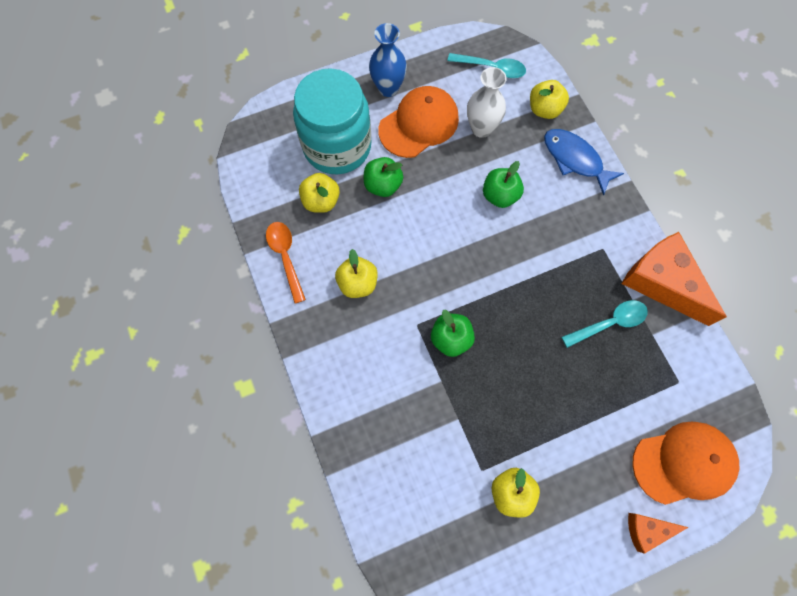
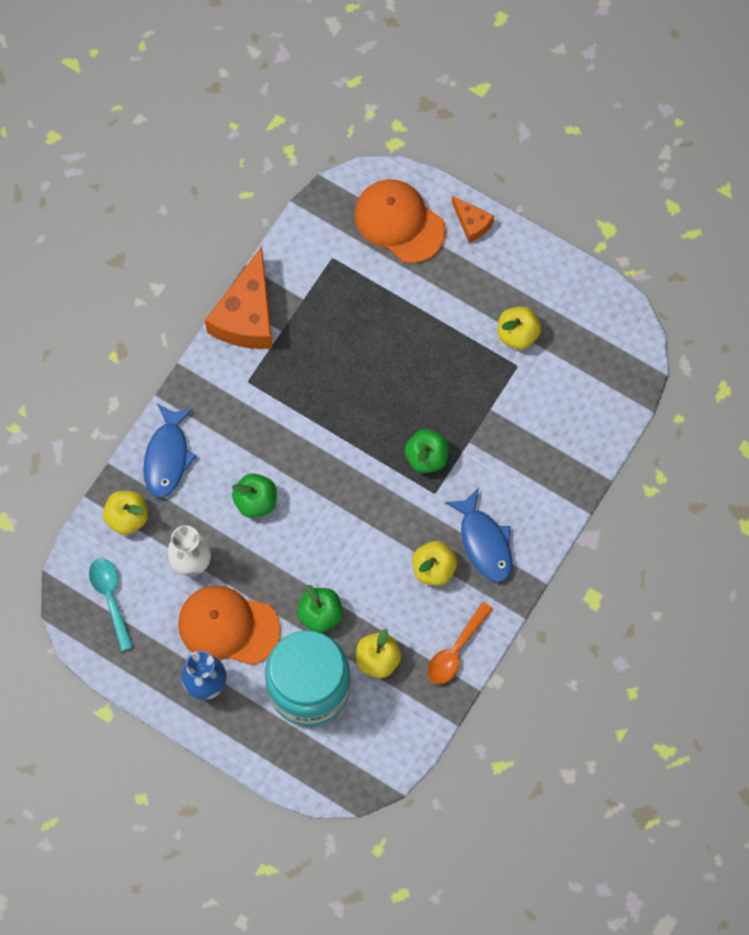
camera: 125 degrees left, 0 degrees up
turquoise spoon [561,300,648,348] -> none
none -> blue fish [445,488,512,582]

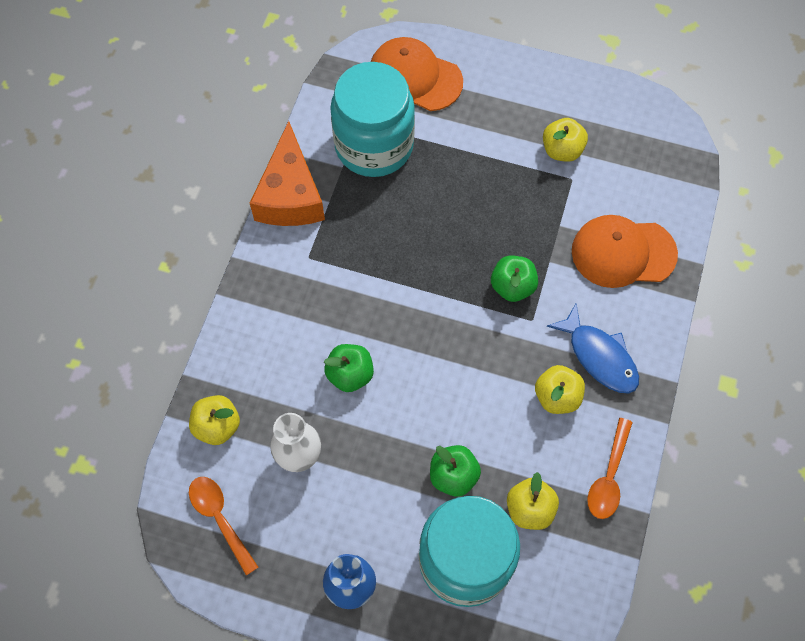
camera: 15 degrees left, 5 degrees down
turquoise spoon [89,558,133,651] -> orange spoon [189,477,258,575]
blue fish [143,404,197,498] -> none
orange cap [178,585,281,665] -> orange cap moved to [572,215,678,288]
orange cheese [452,196,494,243] -> none
none -> turquoise jar [330,62,415,177]

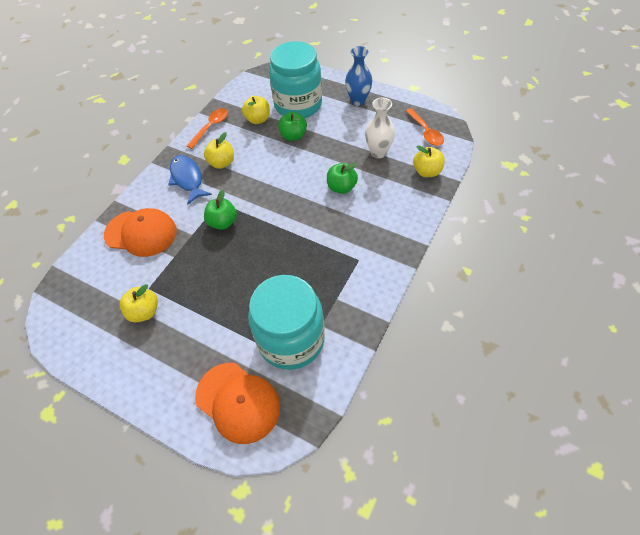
camera: 165 degrees left, 10 degrees down
orange cheese [250,121,325,226] -> none

